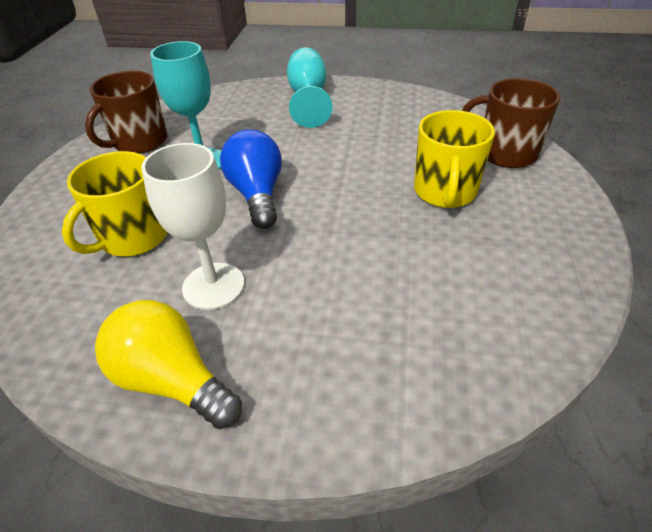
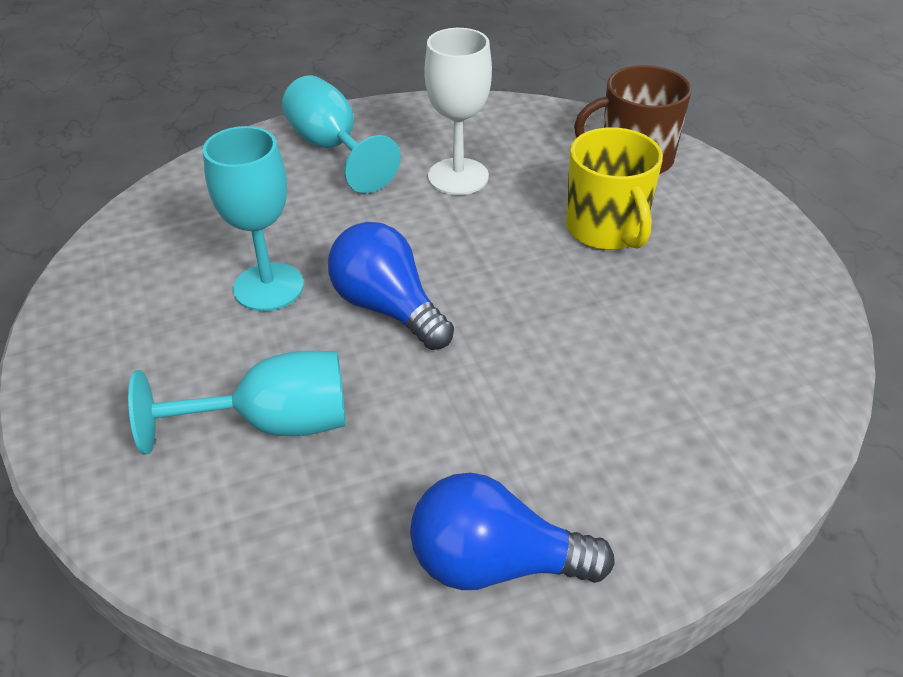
camera: 30 degrees left, 0 degrees up
yellow mug [62,151,167,256] -> turquoise goblet [128,351,346,455]
brown mug [85,71,167,153] -> none
yellow light bulb [95,300,242,429] -> blue light bulb [410,473,615,590]
white goblet [141,143,244,310] -> white goblet moved to [424,28,492,195]

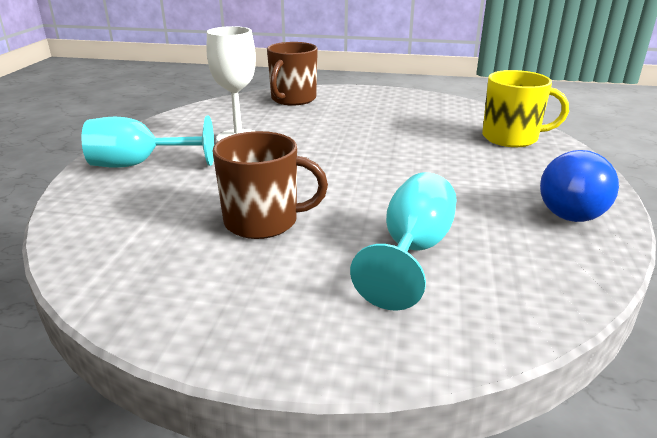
camera: 60 degrees left, 15 degrees down
turquoise goblet [203,126,304,311] -> brown mug [212,131,328,239]
blue light bulb [328,222,454,350] -> none
yellow mug [566,127,663,250] -> yellow mug moved to [482,70,569,147]

